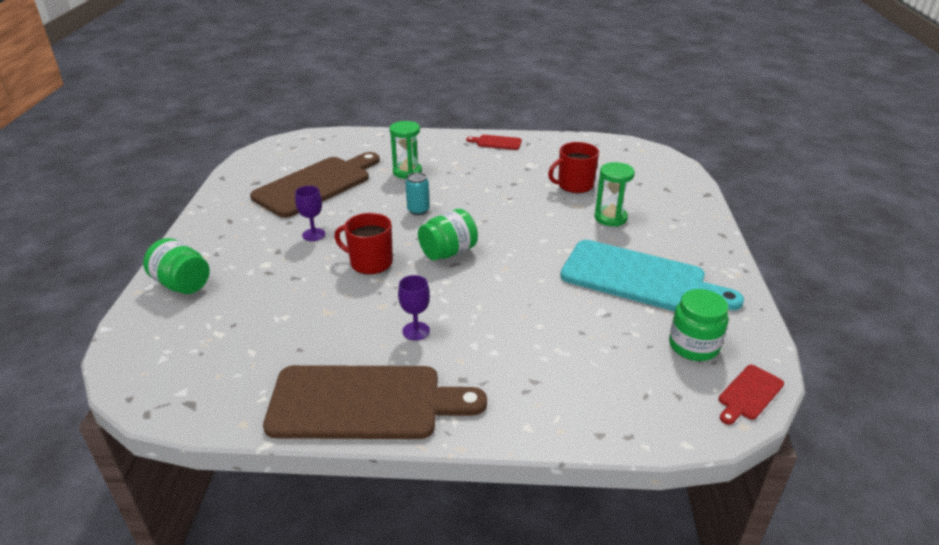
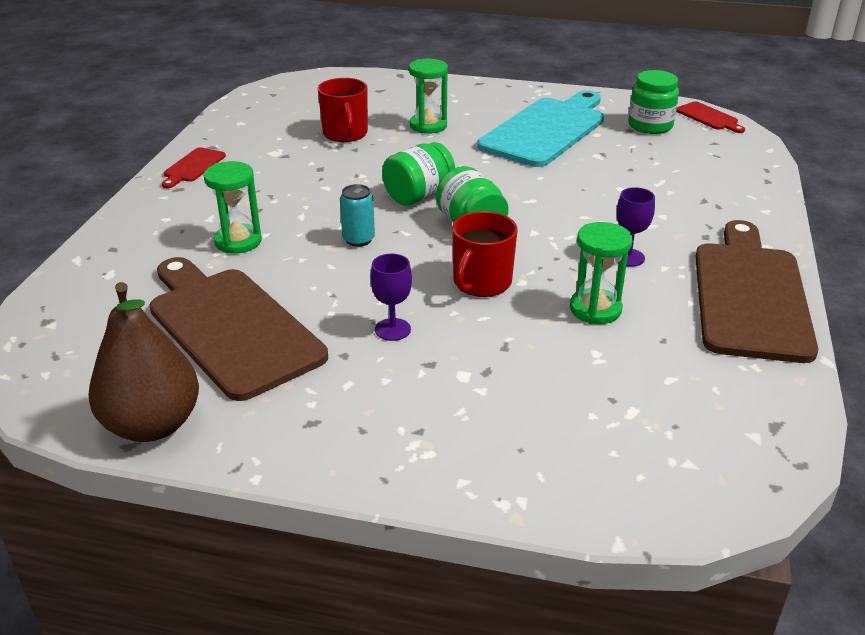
camera: 80 degrees left, 0 degrees up
green jar [143,238,210,294] -> green jar moved to [382,142,455,206]
none -> brown pear [88,282,199,442]
none -> green hourglass [570,222,633,324]

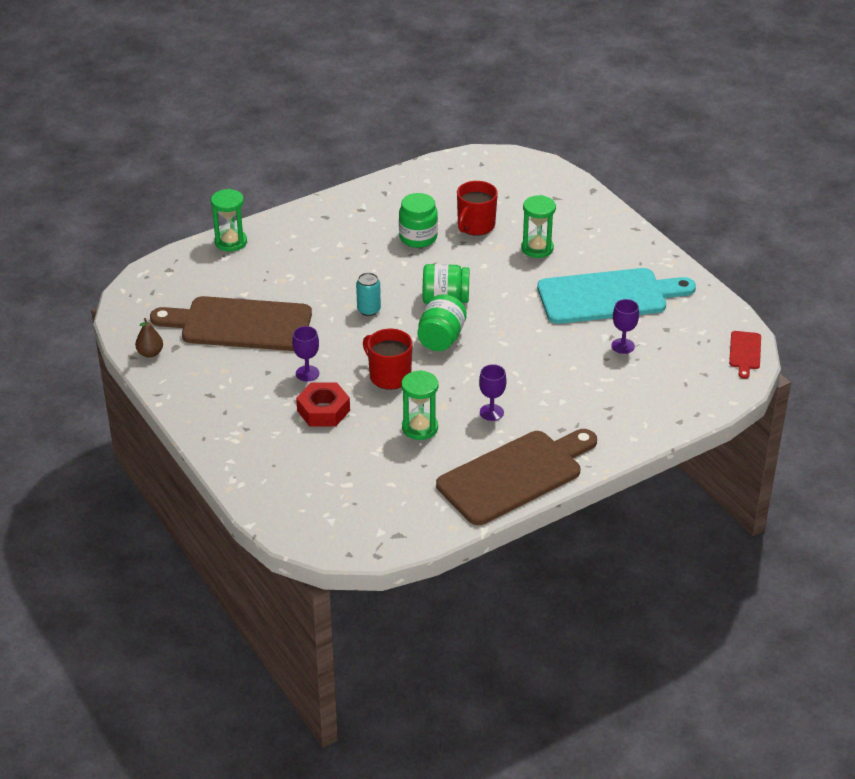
camera: 45 degrees right, 5 degrees up
brown pear [88,282,199,442] -> brown pear [135,318,163,358], size x0.47
brown cutting board [149,257,328,401] -> brown cutting board turned 90 degrees counterclockwise [150,296,312,351]
red cutting board [162,147,226,188] -> none
green hourglass [203,161,262,254] -> green hourglass moved to [211,189,247,252]
red mug [452,211,518,297] -> red mug turned 60 degrees clockwise [363,329,412,390]
green jar [628,70,679,134] -> green jar moved to [399,193,438,248]
none -> red nut [296,382,350,426]
none -> purple goblet [611,299,639,354]

